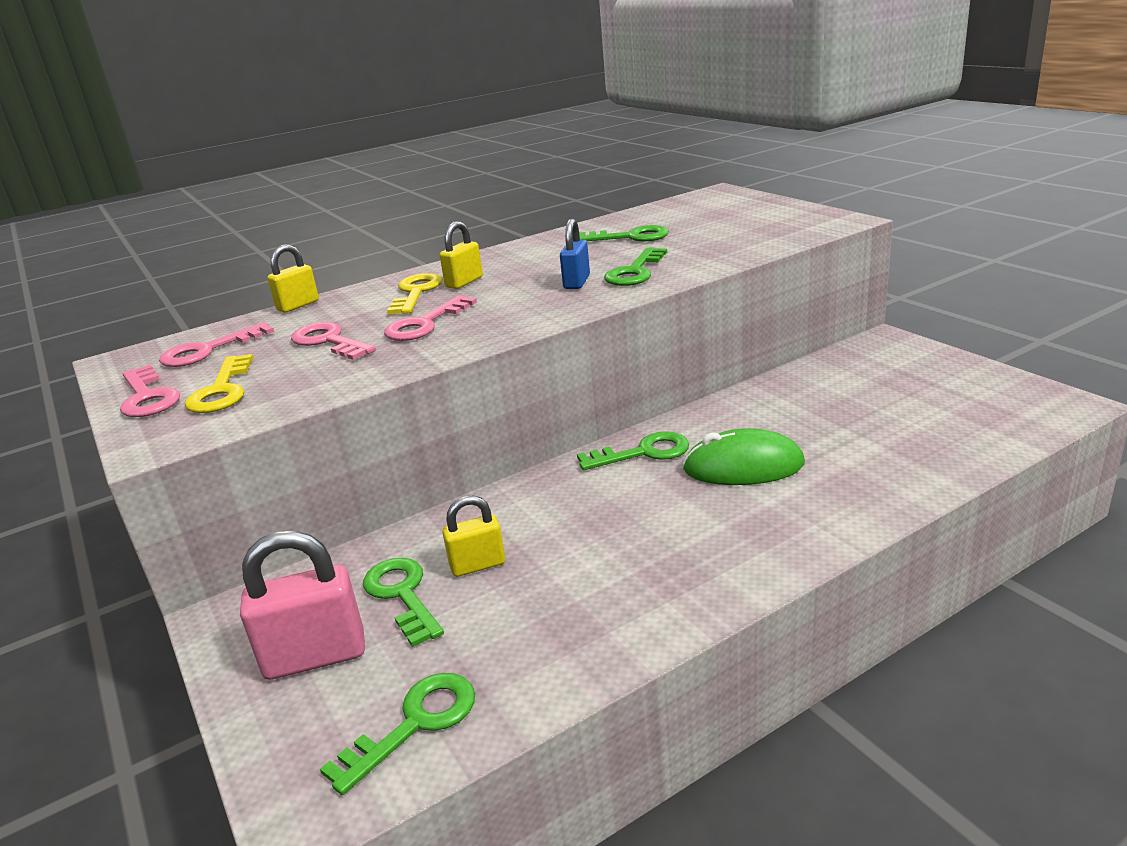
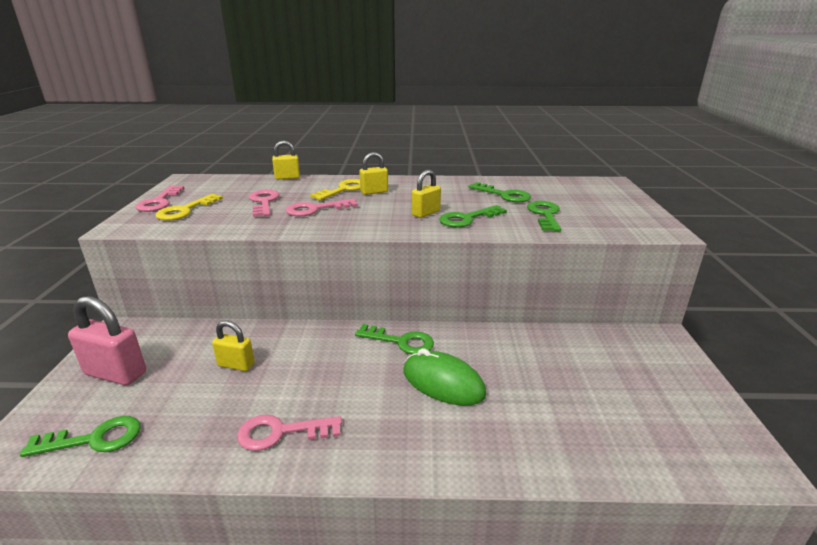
camera: 30 degrees right, 0 degrees up
pink key [159,322,274,367] -> pink key moved to [237,415,342,451]
green key [363,558,444,647] -> green key moved to [527,201,561,231]
blue padlock [560,219,590,289] -> yellow padlock [412,170,441,218]

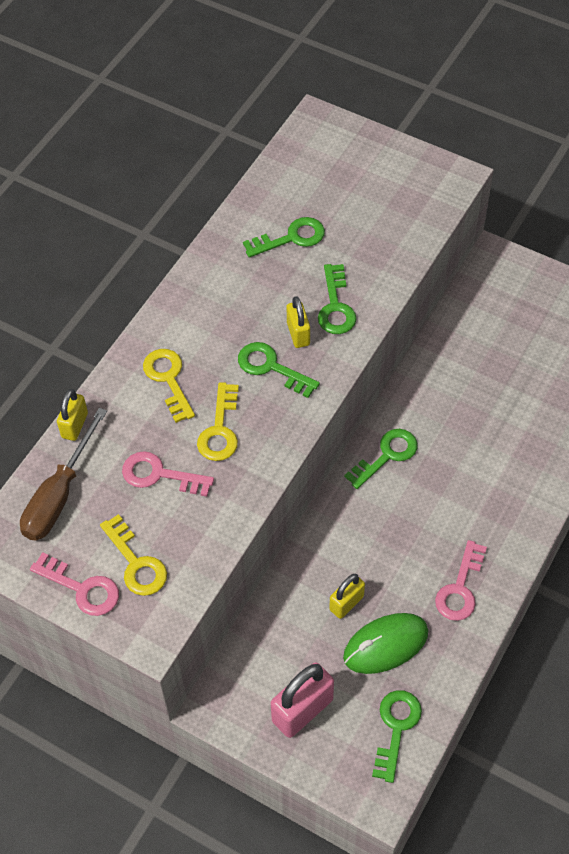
camera: 60 degrees left, 30 degrees up
pink key [286,199,358,216] -> yellow key [197,382,239,461]
yellow padlock [359,152,388,195] -> none
green mouse [403,348,486,406] -> green mouse moved to [343,613,428,674]
green key [527,201,561,231] -> green key moved to [238,342,320,398]
none -> brown screwdriver [20,408,107,541]

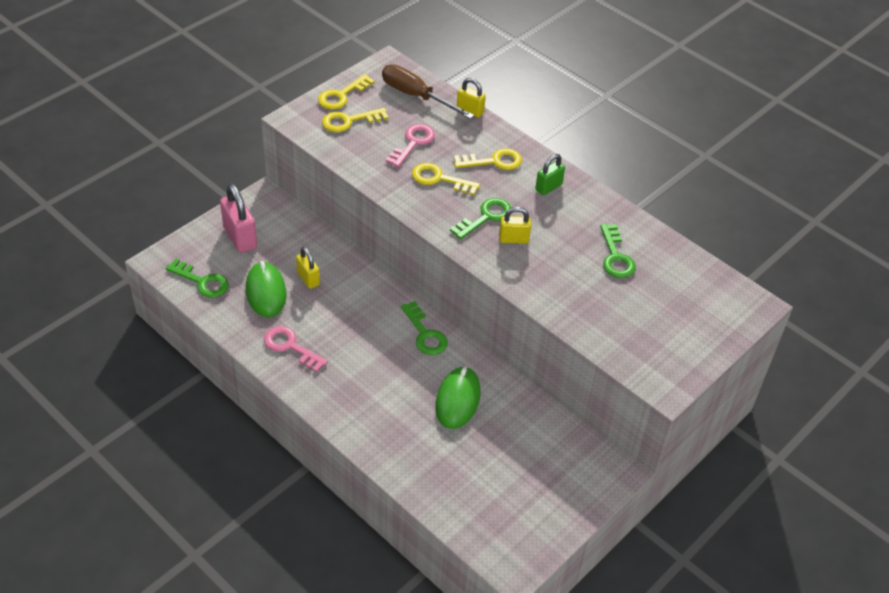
camera: 100 degrees right, 10 degrees down
pink key [30,552,119,616] -> yellow key [318,74,375,110]
green key [318,264,357,334] -> none
none -> green mouse [435,366,480,429]
none -> green padlock [535,154,565,195]

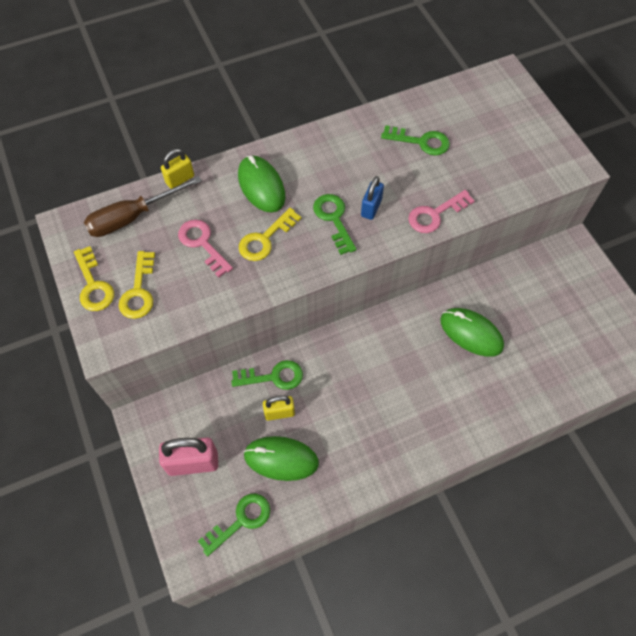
camera: 65 degrees left, 15 degrees up
pink key [264,326,328,372] -> pink key moved to [408,190,475,233]
green key [401,301,448,355] -> green key moved to [231,360,303,390]
yellow key [454,148,522,170] -> green mouse [238,156,285,213]
yellow padlock [499,207,531,244] -> blue padlock [361,176,384,220]
green padlock [535,154,565,195] -> none

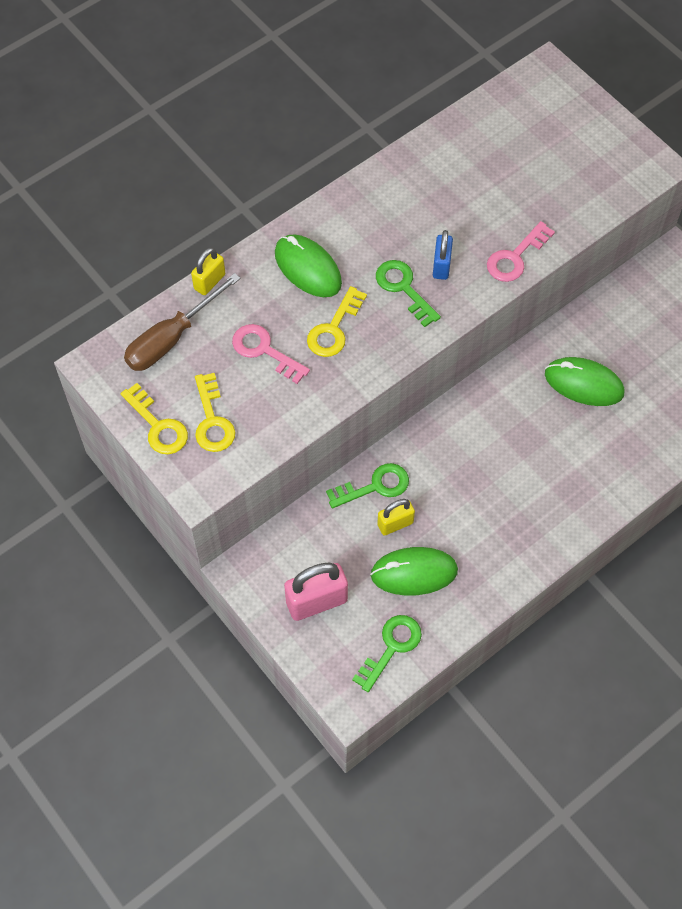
camera: 15 degrees left, 0 degrees up
green key [381,125,450,156] -> none

